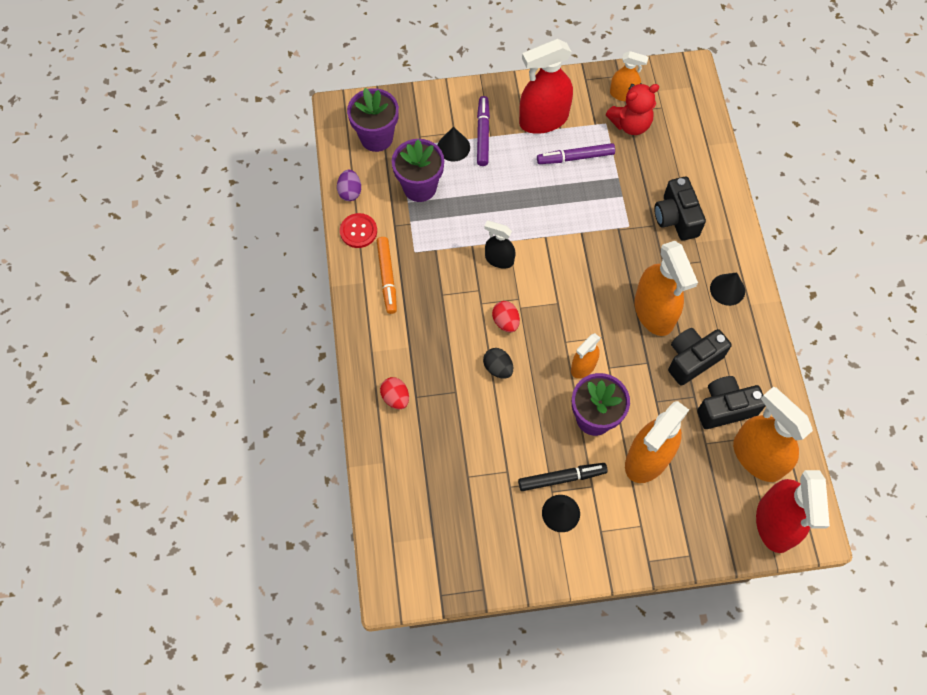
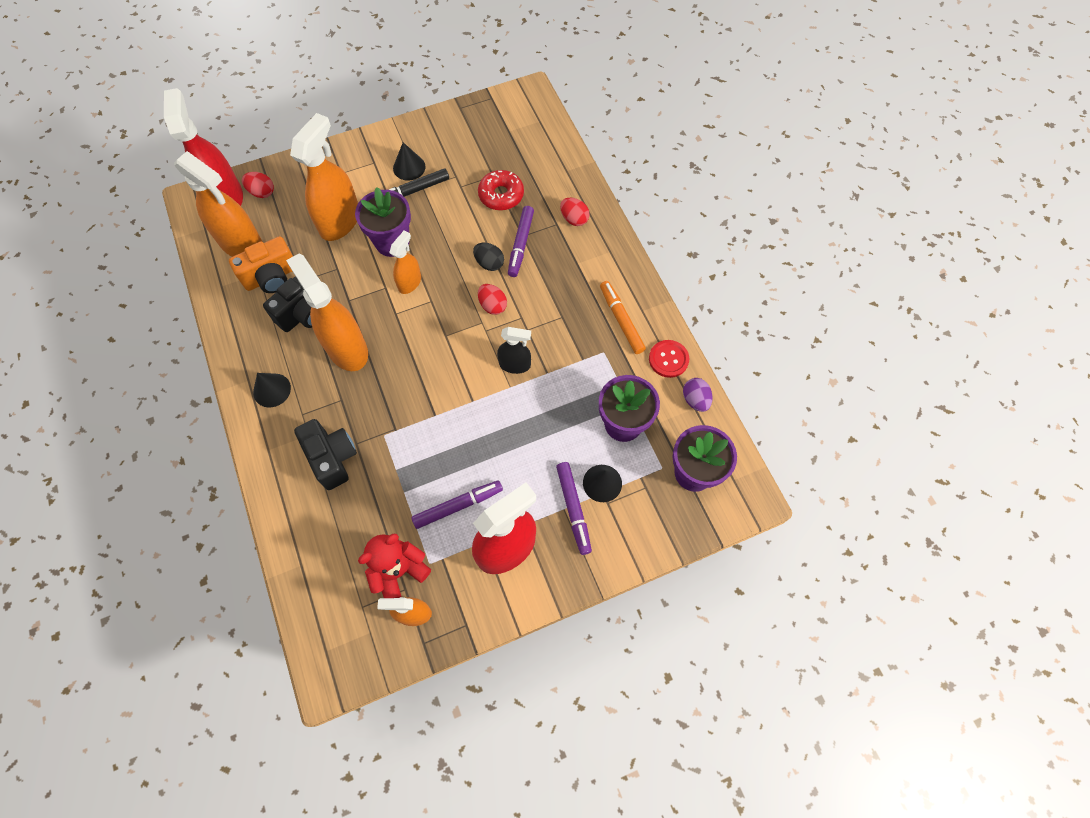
camera: 165 degrees right, 0 degrees up
black camera [697,376,765,429] -> orange camera [229,236,293,293]
none -> red egg [242,172,274,198]
none -> red donut [478,170,524,211]
none -> purple marker [508,206,534,277]

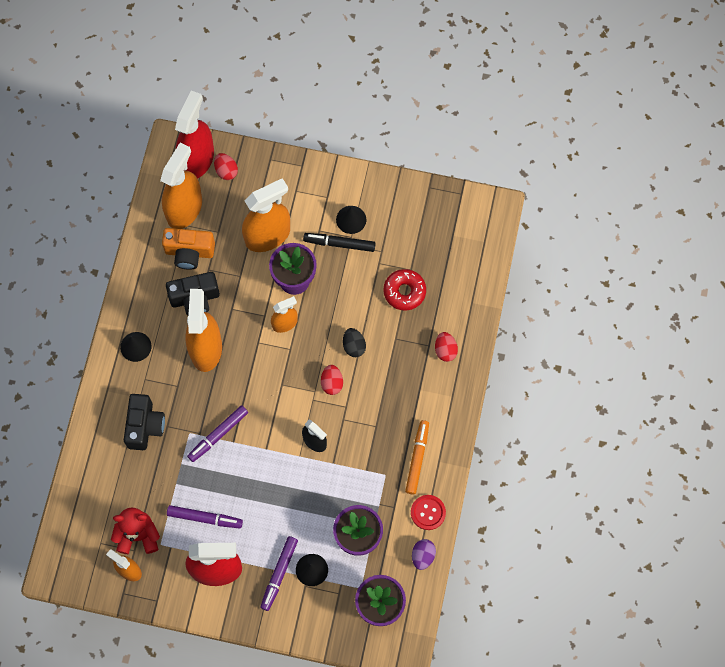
camera: 35 degrees right, 5 degrees up
orange spray bottle [174,151,262,257] -> orange spray bottle turned 135 degrees counterclockwise [160,143,202,229]
purple marker [508,206,534,277] -> purple marker moved to [187,405,248,462]

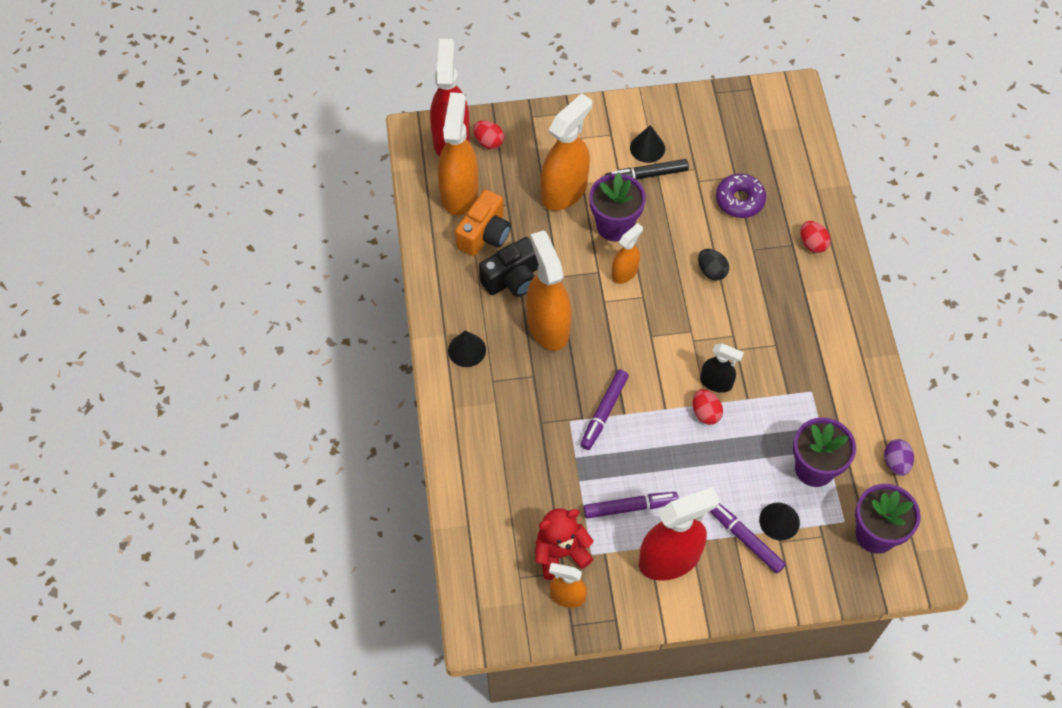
camera: 20 degrees left, 10 degrees down
black camera [124,394,165,450] -> none
orange camera [162,228,215,270] -> orange camera turned 45 degrees counterclockwise [455,189,511,256]
purple marker [260,536,298,611] -> purple marker turned 135 degrees clockwise [710,503,786,573]
red egg [321,365,343,395] -> red egg moved to [693,389,723,425]
red donut [383,269,426,311] -> purple donut [716,173,766,218]
orange marker [405,420,429,495] -> none
red button [411,495,446,530] -> none

